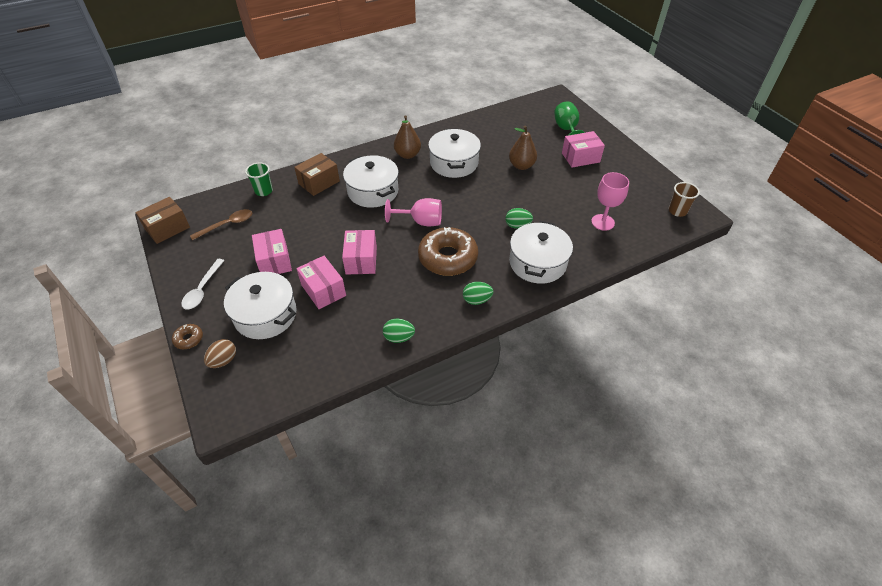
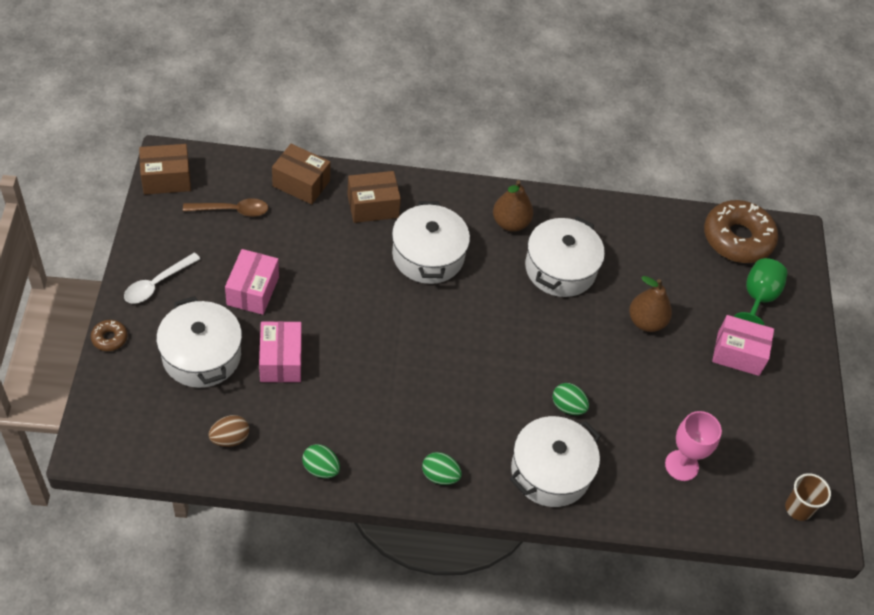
camera: 25 degrees right, 5 degrees up
brown egg [204,339,236,368] -> brown egg moved to [208,415,249,447]
green cup [245,162,273,196] -> brown box [272,144,331,205]
pink box [342,230,377,275] -> none
pink goblet [385,198,442,226] -> none
brown donut [418,227,478,276] -> brown donut moved to [704,200,778,263]

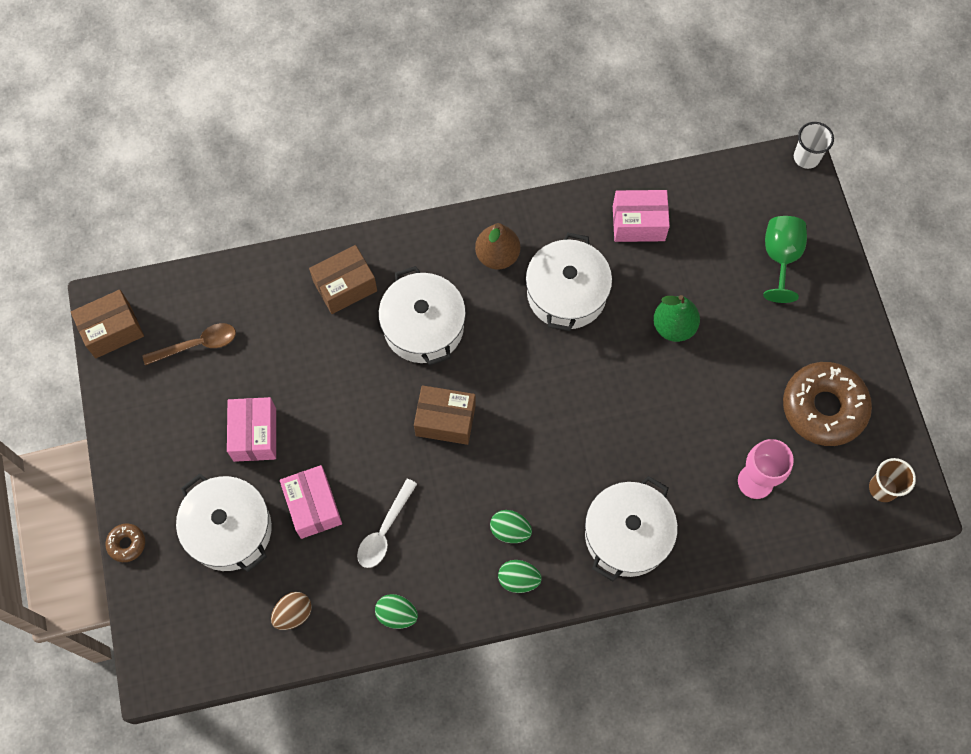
camera: 10 degrees left, 15 degrees up
white spoon [124,253,200,304] -> white spoon moved to [357,479,417,568]
brown box [272,144,331,205] -> brown box moved to [414,385,476,445]
green egg [552,383,589,415] -> green egg moved to [490,510,532,543]
brown pear [629,276,672,332] -> green pear [653,295,700,342]
brown donut [704,200,778,263] -> brown donut moved to [783,362,872,446]
pink box [712,315,774,376] -> pink box moved to [613,190,670,242]
none -> white cup [794,122,834,169]

